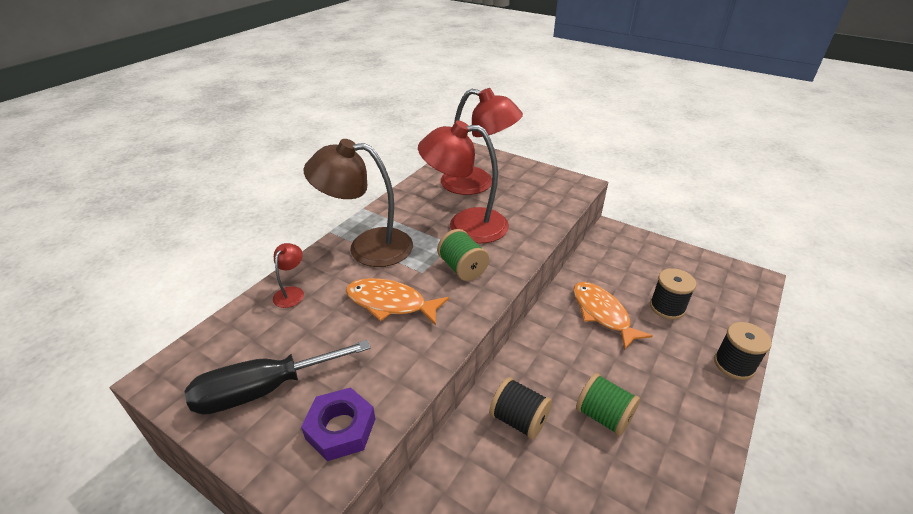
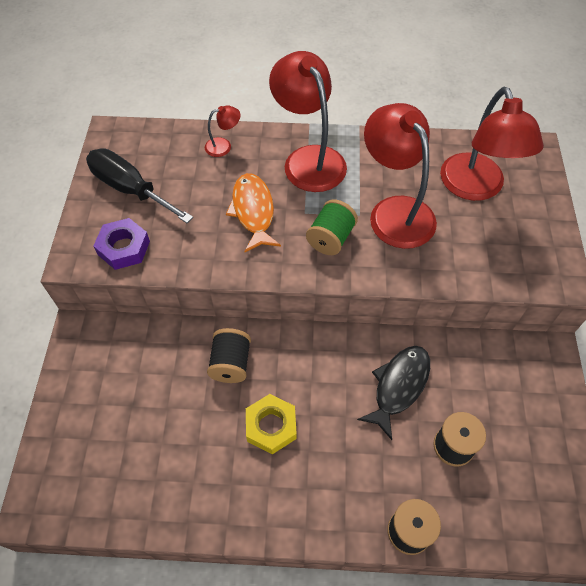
camera: 60 degrees right, 20 degrees up
brown lamp [303,139,413,267] -> red lamp [269,51,347,192]
orange fish [573,282,652,349] -> black fish [357,346,430,440]
green spool [576,373,640,436] -> yellow nut [246,394,297,454]

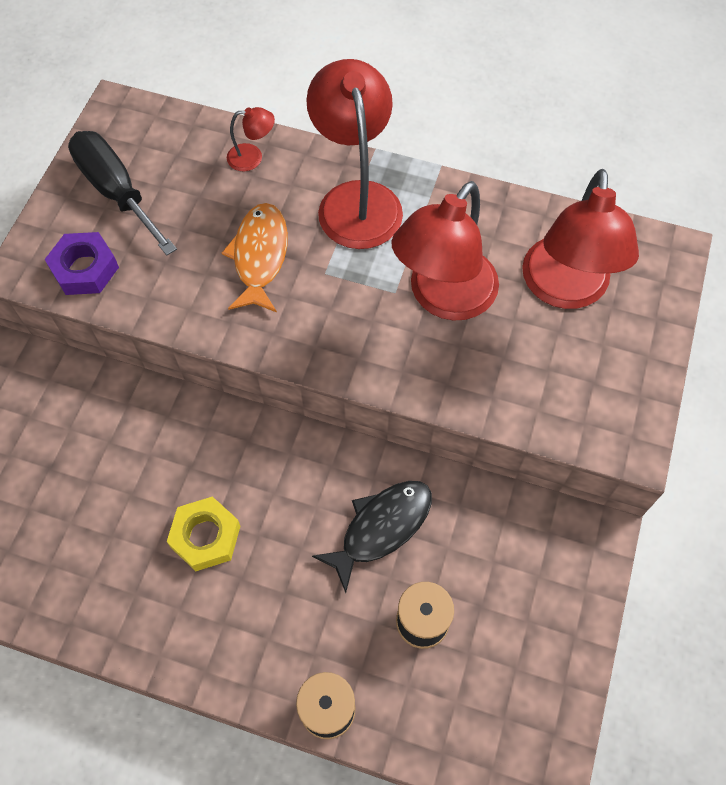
camera: 15 degrees right, 5 degrees up
black spool [207,328,251,383] -> none
green spool [306,200,358,255] -> none
red lamp [364,103,437,249] -> red lamp turned 135 degrees counterclockwise [391,181,499,321]

